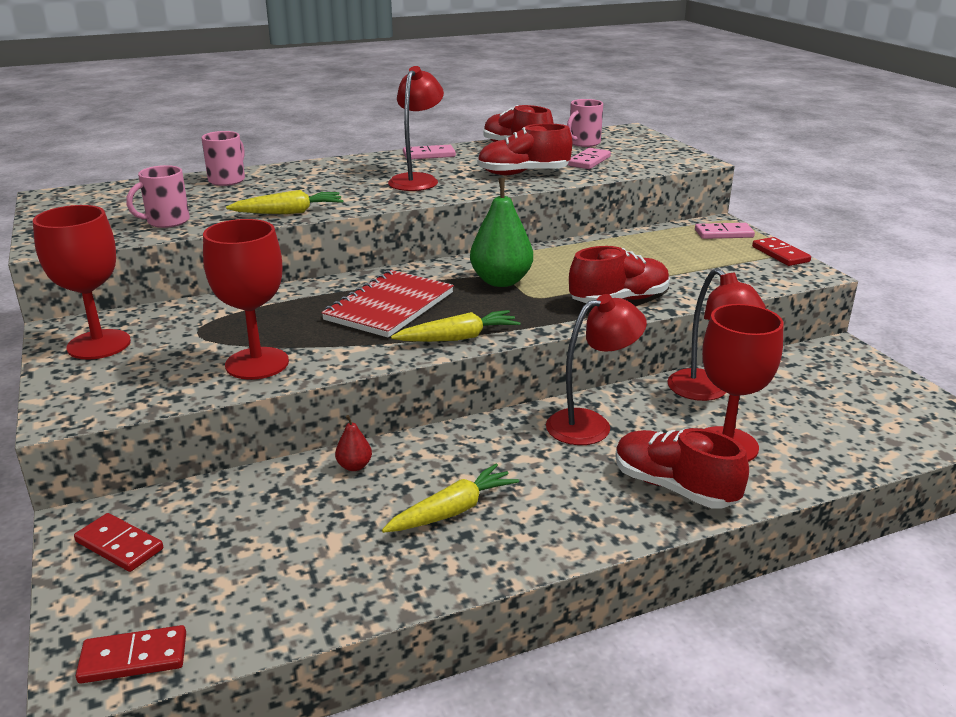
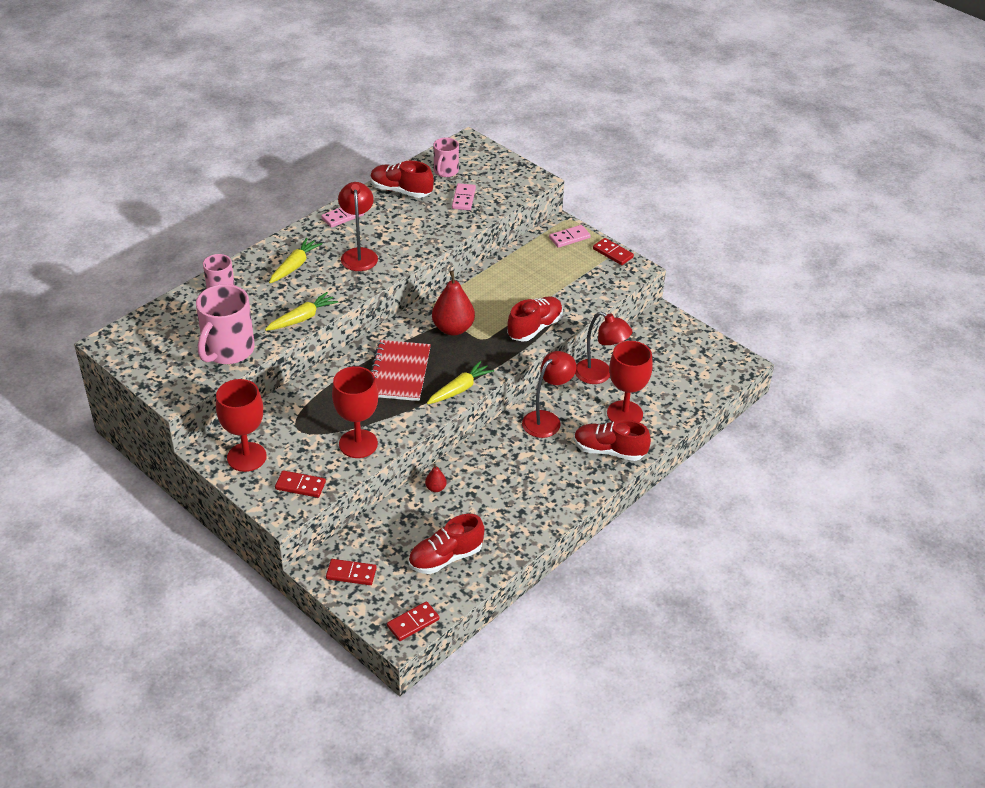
camera: 25 degrees left, 15 degrees up
pink mug [126,165,190,228] -> pink mug [196,284,255,364], size x1.74
yellow carrot [382,463,519,533] -> yellow carrot moved to [269,238,322,283]
green pear [470,178,533,287] -> red pear [432,271,475,335]
red shoe [477,124,572,175] -> red shoe moved to [408,514,484,574]
none -> red domino [275,470,326,498]

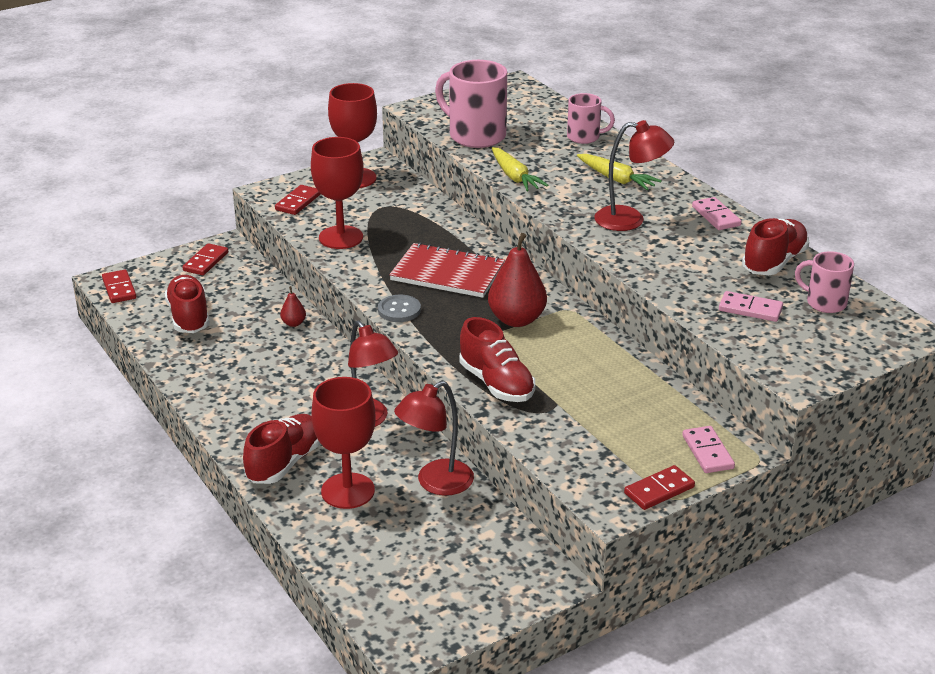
camera: 105 degrees right, 10 degrees down
yellow carrot [427,361,494,404] -> grey button [378,295,421,322]

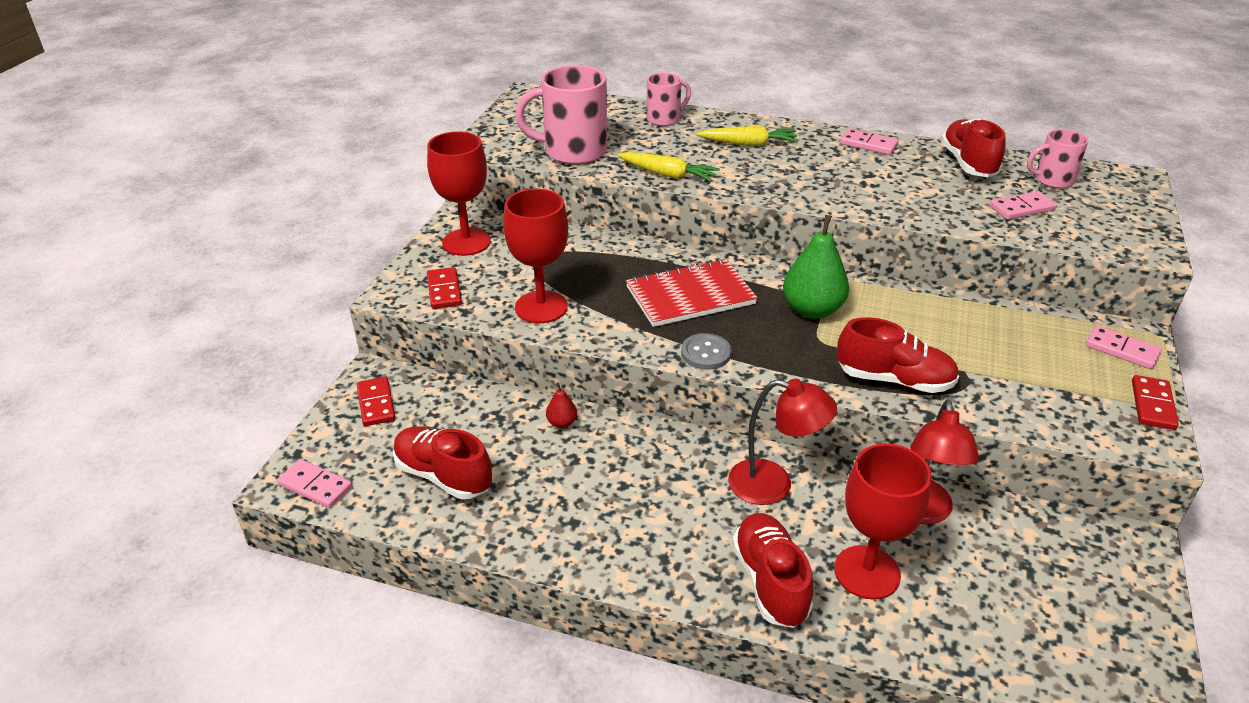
camera: 40 degrees left, 5 degrees up
red domino [102,270,136,303] -> pink domino [277,459,352,508]
red pear [488,233,547,327] -> green pear [783,215,849,319]
red lamp [594,120,674,231] -> none

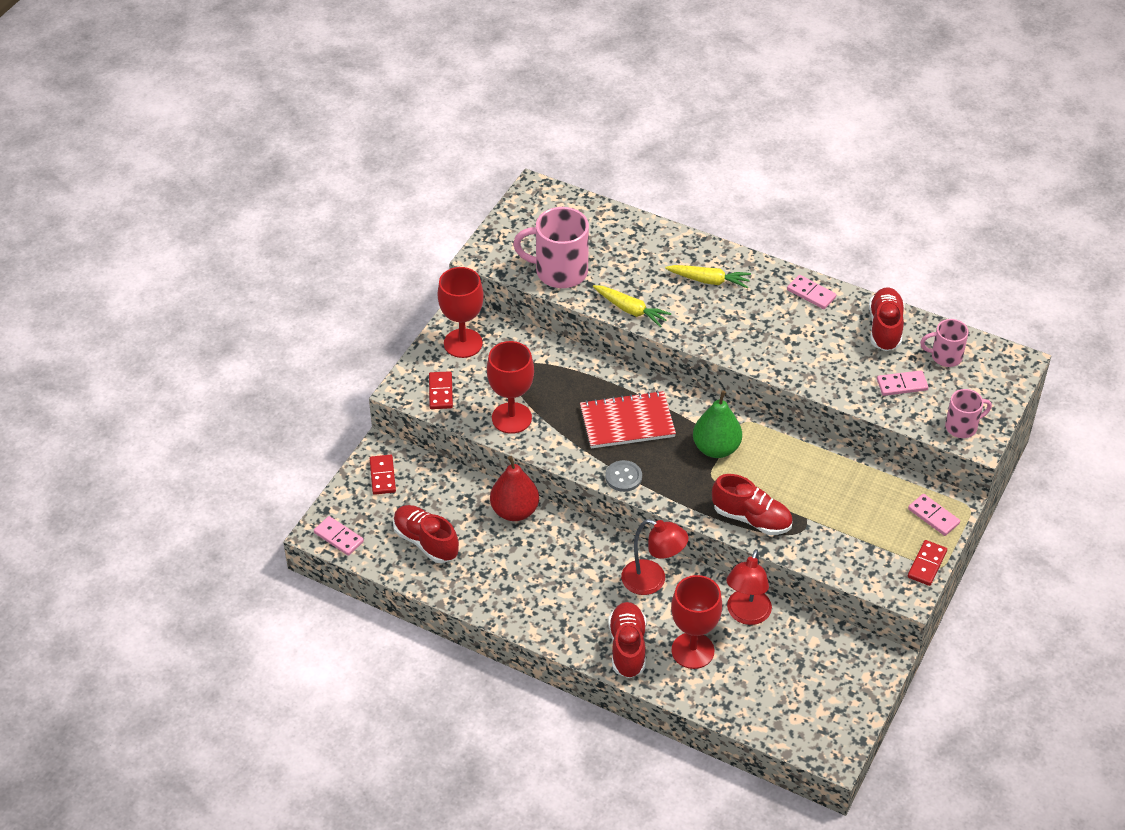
camera: 10 degrees right, 10 degrees up
red pear [546,383,577,428] -> red pear [490,456,539,521], size x2.16
pink mug [647,72,691,126] -> pink mug moved to [945,389,992,438]

